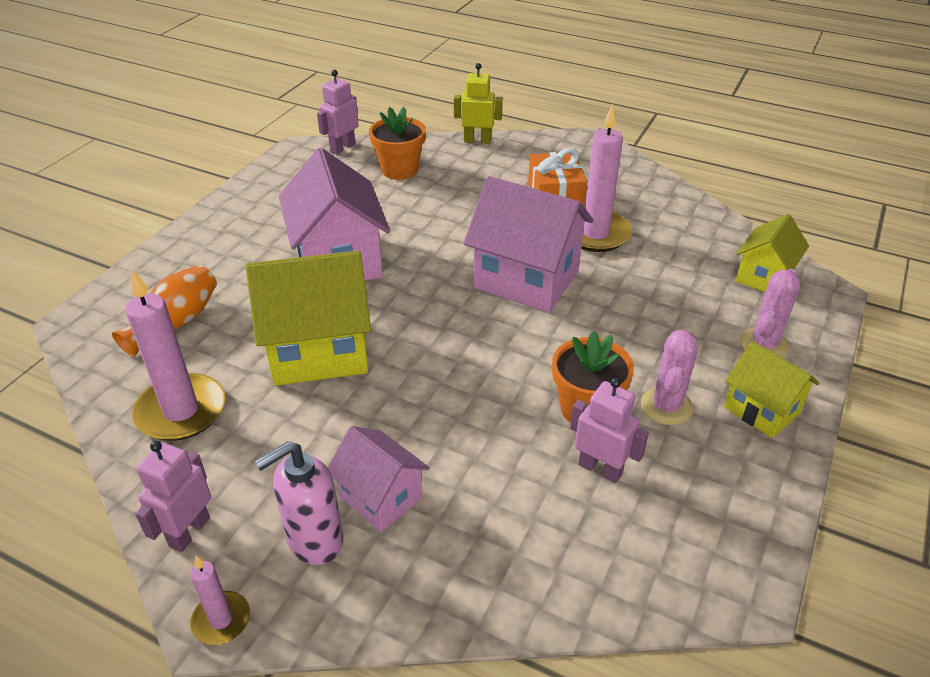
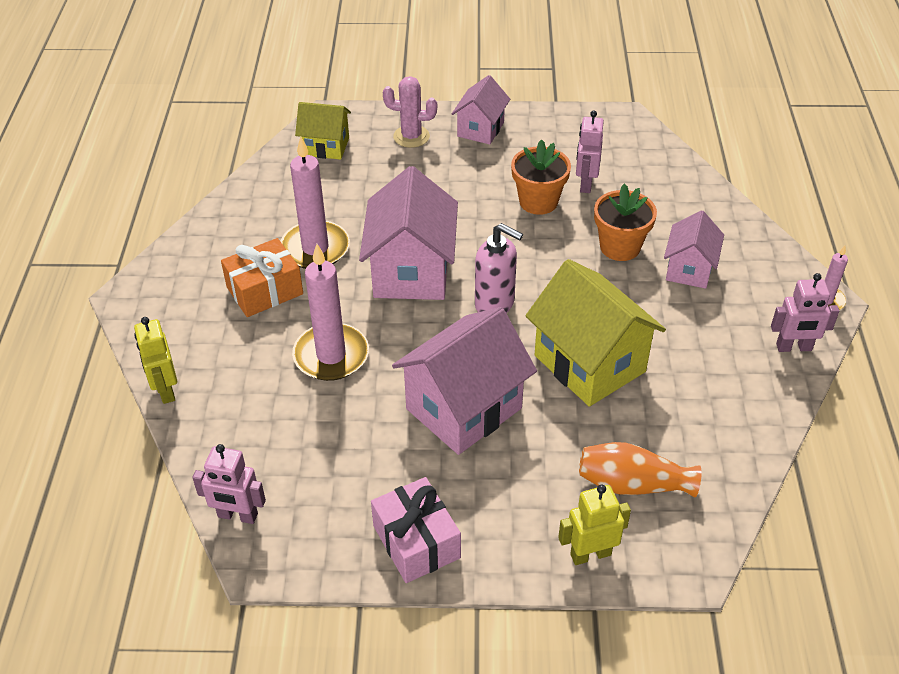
camera: 115 degrees left, 5 degrees up
pink candle [125,269,225,441] -> pink candle moved to [292,244,369,381]
pink soap dispenser [254,441,343,565] -> pink soap dispenser moved to [475,223,523,313]
orange flower pot [369,107,426,180] -> orange flower pot moved to [594,184,657,261]
pink cactus [641,330,699,425] -> none
yellow house [724,341,820,438] -> pink house [452,75,510,145]
none -> pink gift [371,477,461,583]
none -> yellow robot [558,484,631,565]

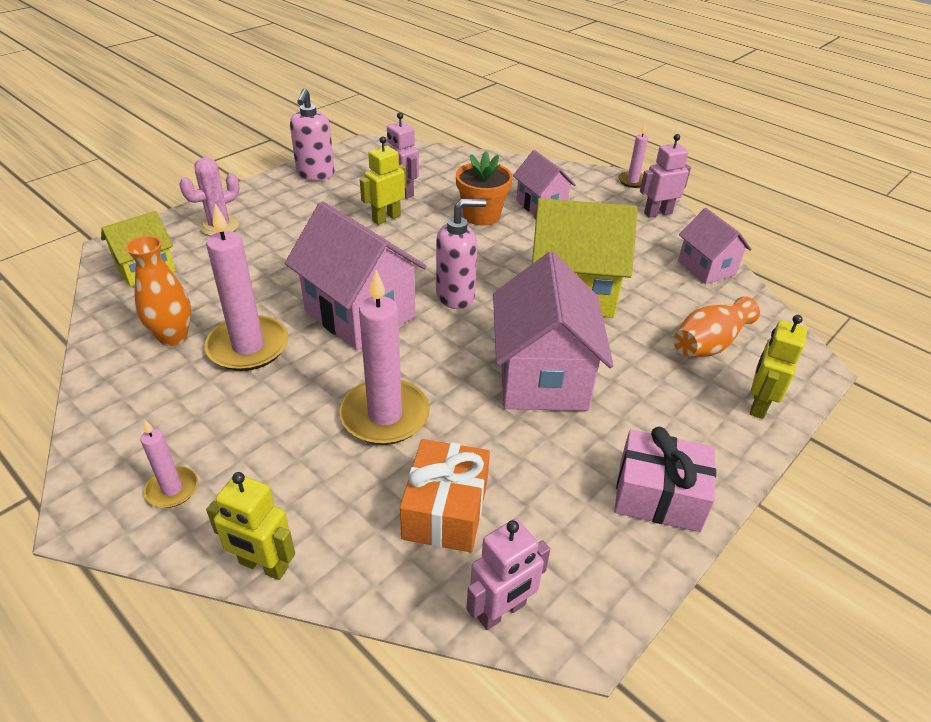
camera: 50 degrees left, 5 degrees down
orange gift [221,238,303,317] -> orange gift moved to [400,439,490,553]
pink house [452,75,510,145] -> pink house moved to [678,208,752,284]
orange flower pot [511,139,571,215] -> yellow robot [360,136,407,225]
pink robot [771,273,839,352] -> pink robot turned 150 degrees counterclockwise [640,134,691,218]
none -> orange vase [126,236,191,346]
none -> pink candle [140,419,198,508]
none -> pink soap dispenser [290,89,335,181]

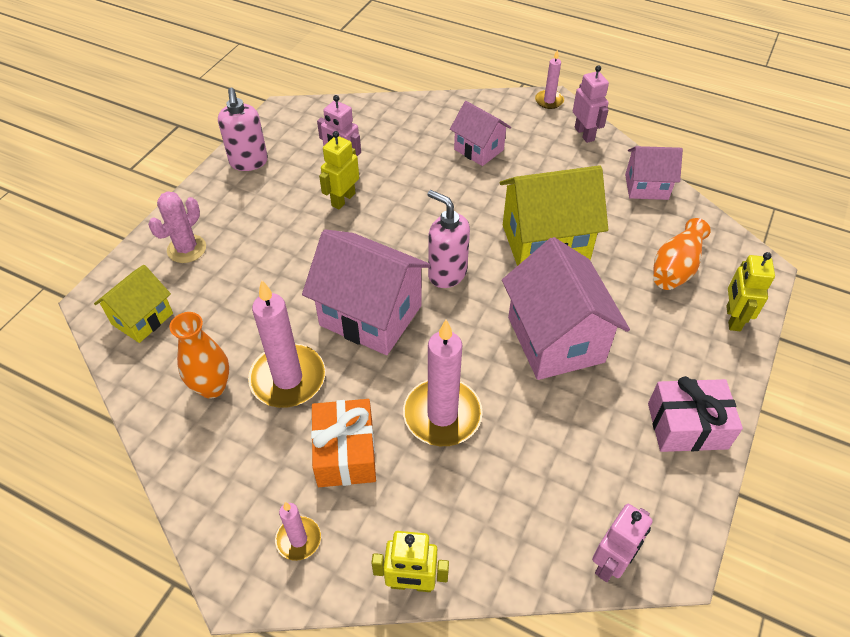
camera: 15 degrees left, 10 degrees up
orange gift [400,439,490,553] -> orange gift moved to [311,399,376,487]
pink soap dispenser [436,199,486,309] -> pink soap dispenser turned 105 degrees counterclockwise [428,190,470,288]
orange flower pot [456,151,513,226] -> none
pink robot [640,134,691,218] -> pink robot turned 105 degrees clockwise [573,65,609,143]
pink house [678,208,752,284] -> pink house turned 45 degrees counterclockwise [625,146,683,200]

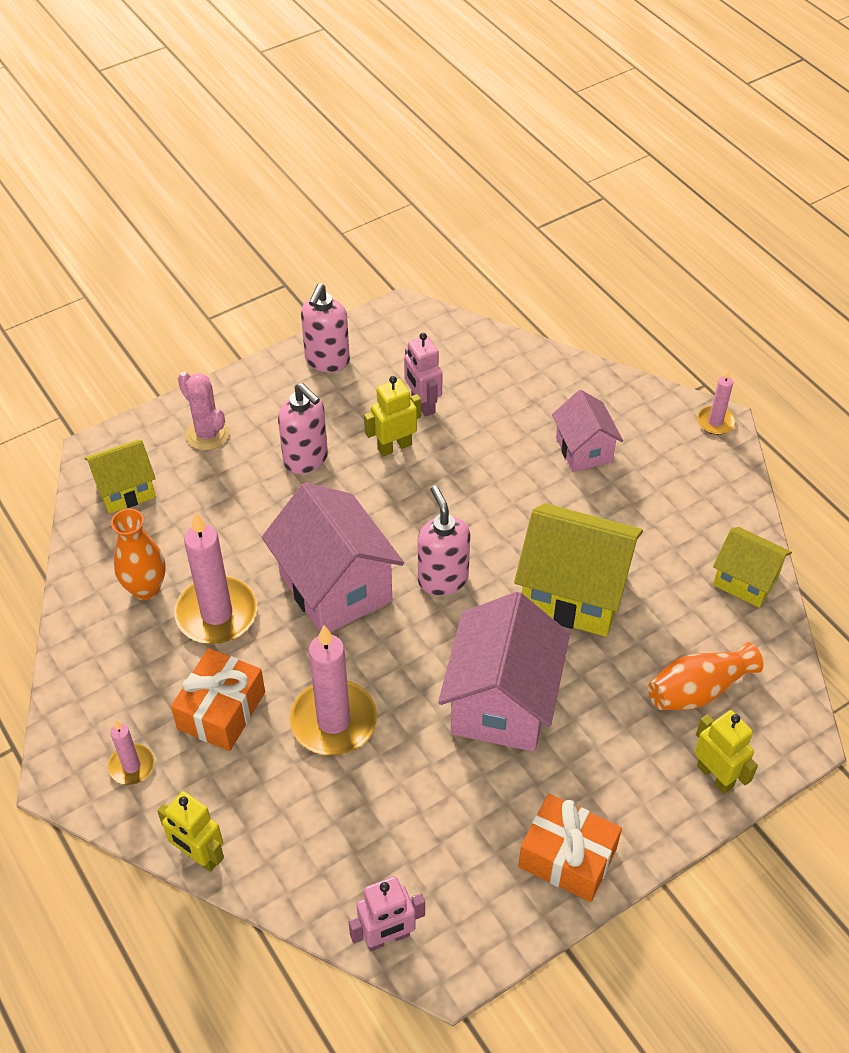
camera: 30 degrees right, 0 degrees up
pink cactus [148,191,206,263] -> pink cactus turned 75 degrees clockwise [178,372,229,450]
pink robot [573,65,609,143] -> none
pink house [625,146,683,200] -> yellow house [713,527,792,608]
pink gift [648,376,743,452] -> orange gift [518,794,622,902]
yellow robot [726,252,775,331] -> yellow robot turned 105 degrees clockwise [694,710,758,794]
none -> pink soap dispenser [278,383,328,474]

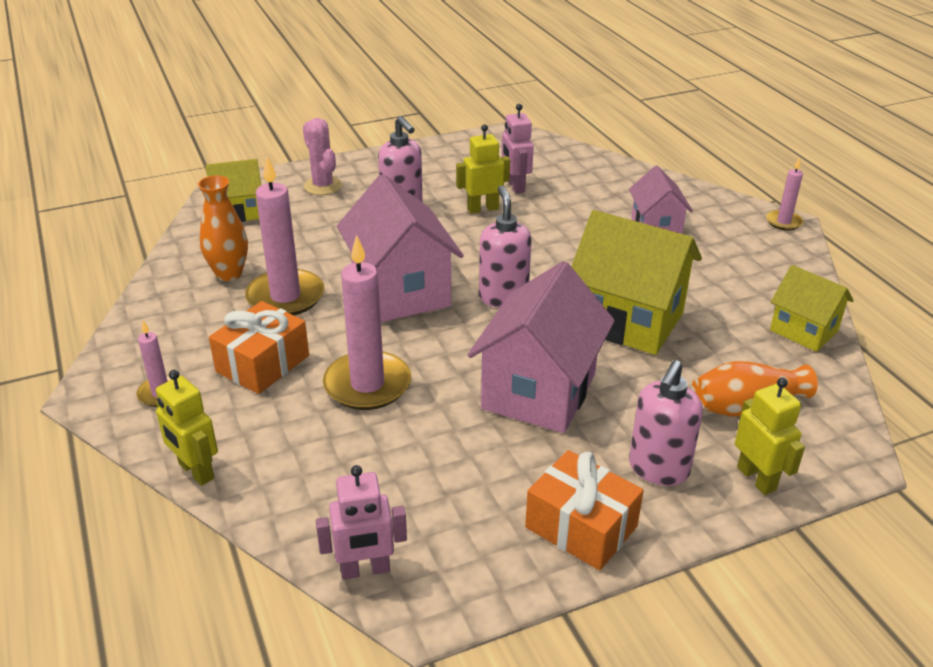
camera: 10 degrees right, 15 degrees down
pink soap dispenser [301,284,350,372] -> pink soap dispenser moved to [629,360,703,486]

